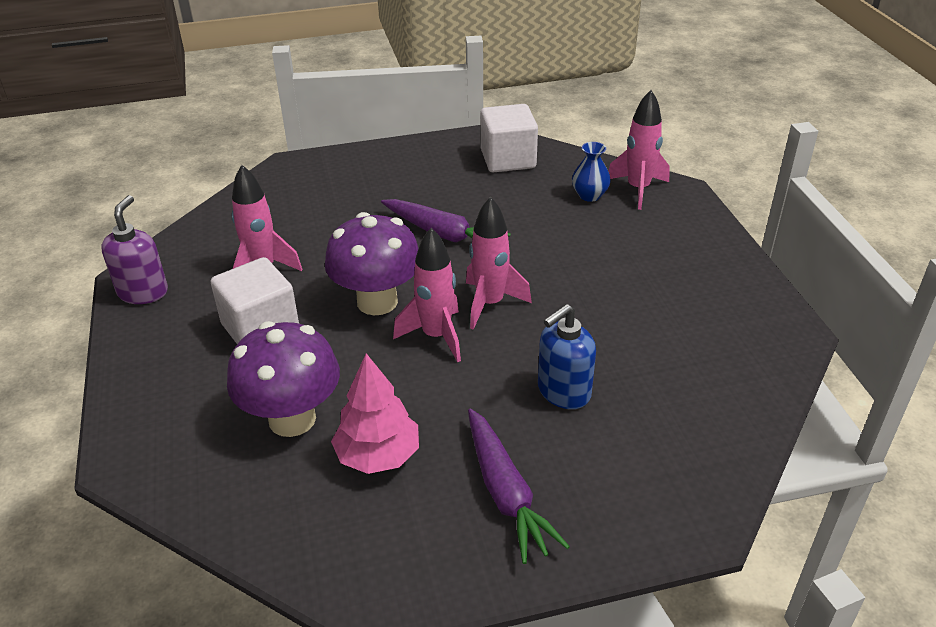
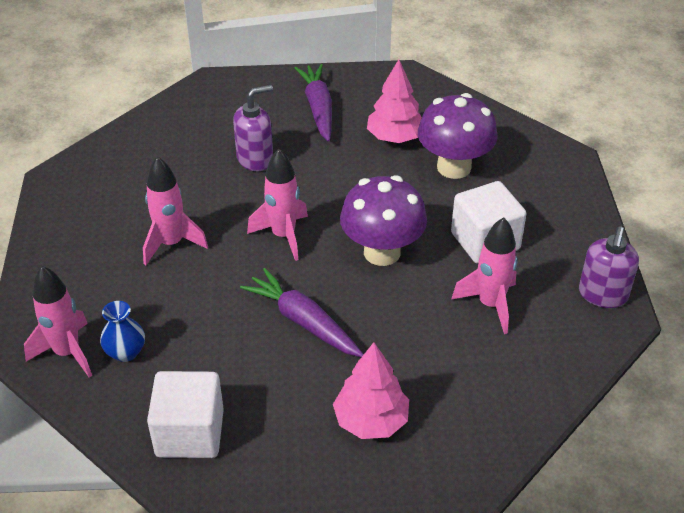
camera: 170 degrees left, 5 degrees up
pink rocket [393,228,461,362] -> pink rocket moved to [143,156,208,265]
blue soap dispenser [538,304,596,409] -> purple soap dispenser [233,85,273,171]
none -> pink tree [333,342,409,439]

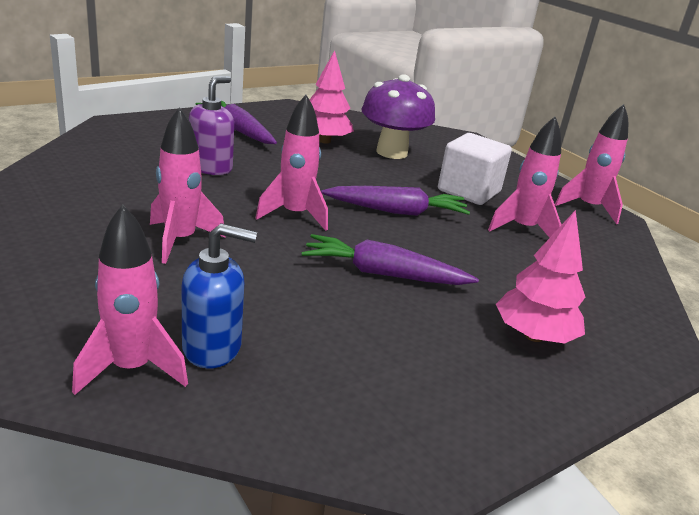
camera: 35 degrees left, 15 degrees down
blue vase [100,301,145,362] -> blue soap dispenser [181,223,257,368]
white cube [147,371,224,458] -> none
purple mushroom [340,175,427,266] -> purple carrot [321,186,470,216]
purple soap dispenser [579,227,639,308] -> pink rocket [555,104,628,224]

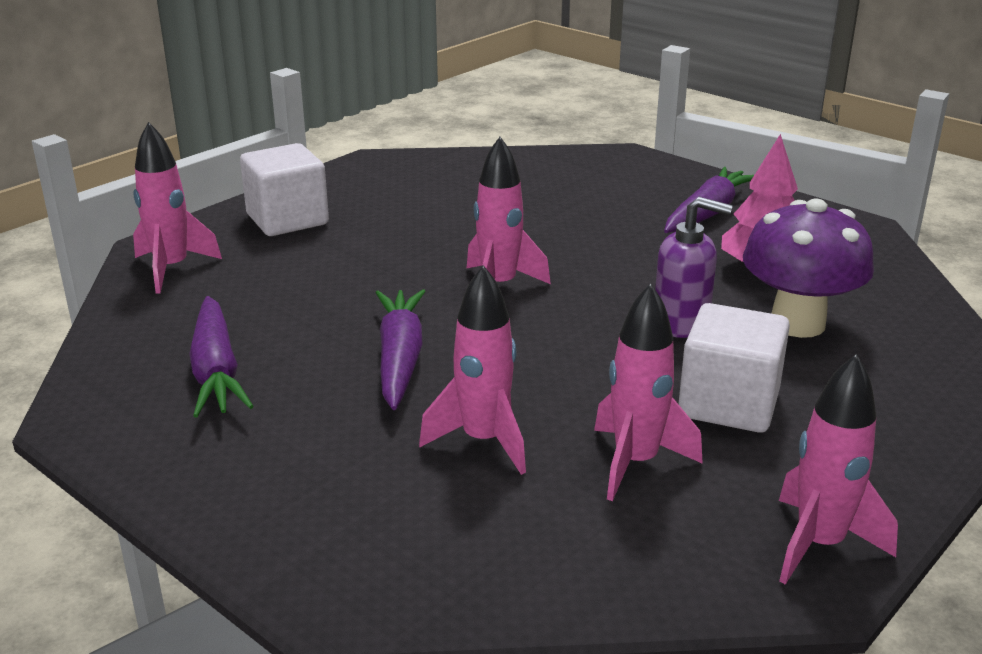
camera: 80 degrees right, 0 degrees up
pink rocket [150,107,226,264] -> pink rocket moved to [419,265,526,475]
blue soap dispenser [181,223,257,368] -> none
purple soap dispenser [189,76,234,175] -> purple soap dispenser moved to [655,197,733,338]
purple carrot [321,186,470,216] -> purple carrot moved to [189,296,253,418]
pink tree [496,210,585,344] -> none
none -> white cube [240,143,329,236]

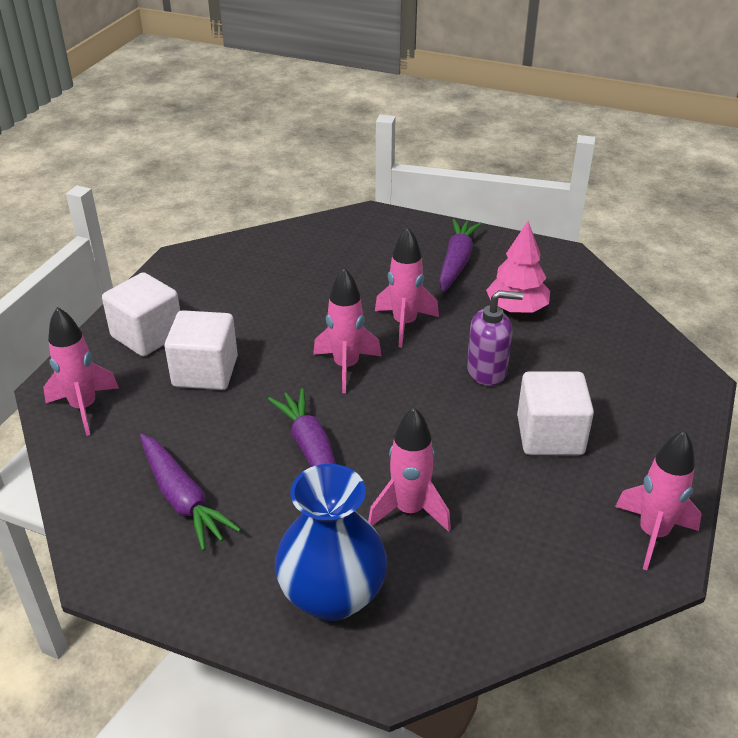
camera: 20 degrees left, 10 degrees up
pink rocket [594,283,703,501] -> pink rocket moved to [375,227,439,348]
purple mushroom [743,198,874,338] -> none
none -> white cube [165,310,238,390]
none -> blue vase [275,464,387,621]

